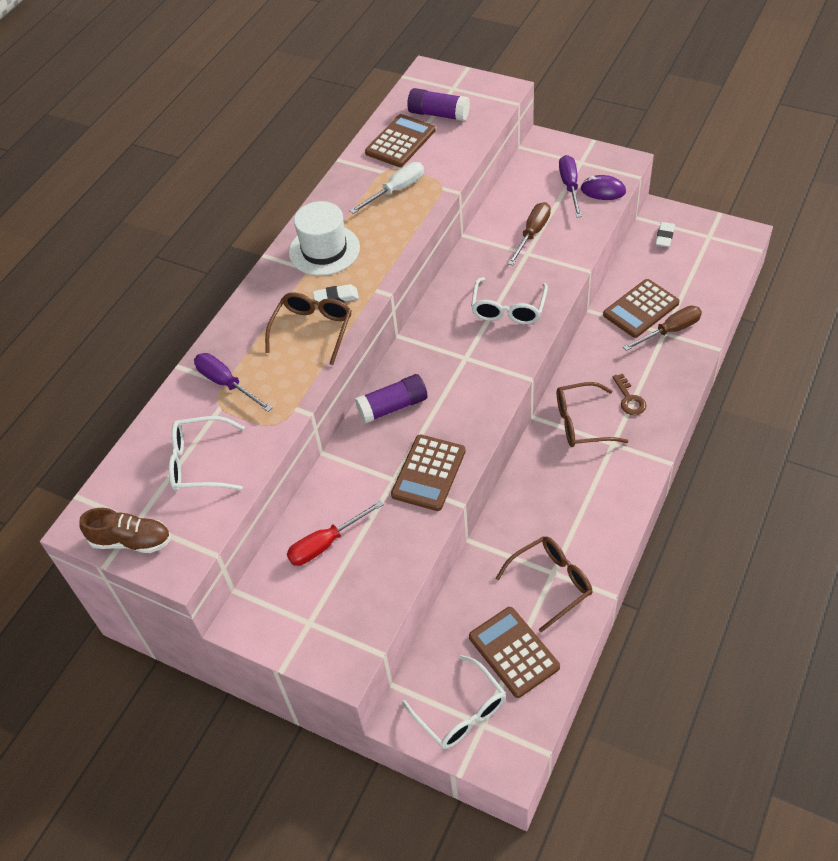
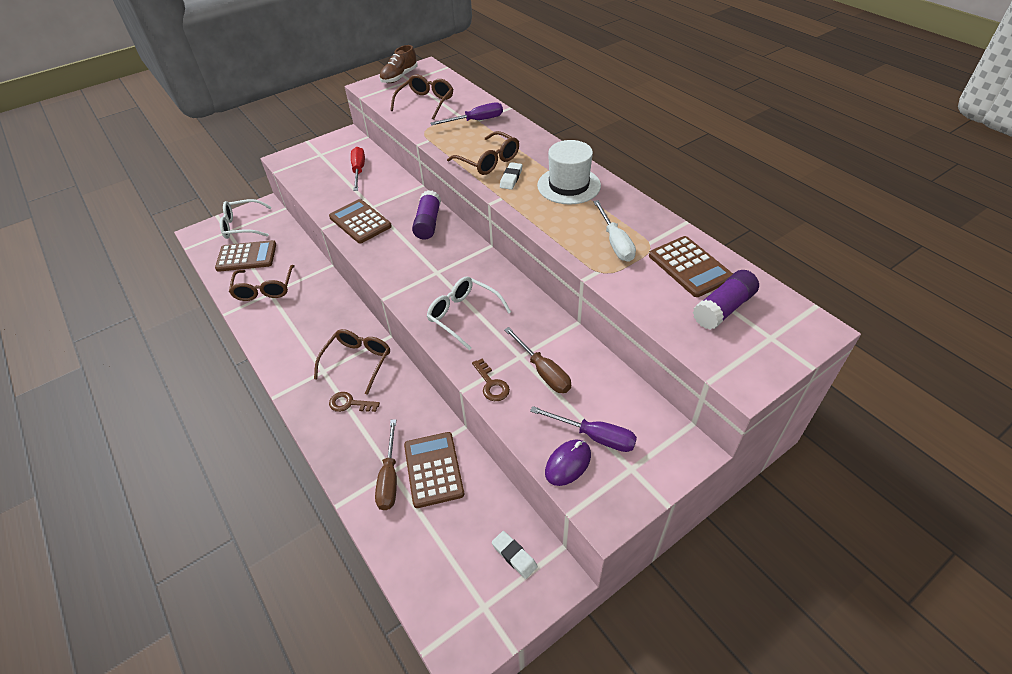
camera: 115 degrees right, 5 degrees down
white glasses [169,416,245,491] -> brown glasses [390,74,453,120]
none -> brown key [472,359,510,401]

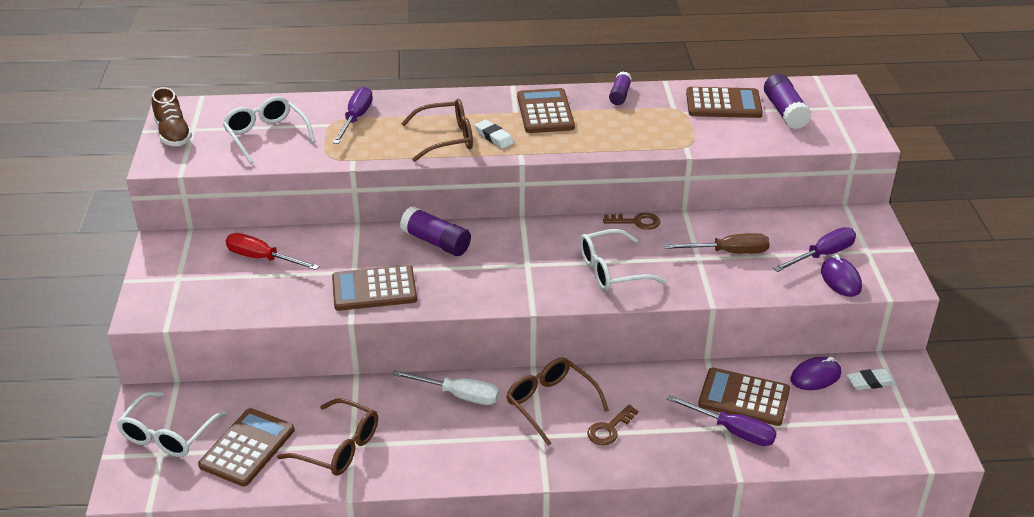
camera: 60 degrees left, 10 degrees down
brown screwdriver [375,419,397,510] -> purple screwdriver [667,395,777,446]
brown glasses [390,74,453,120] -> white glasses [222,96,315,164]
brown key [472,359,510,401] -> brown key moved to [603,213,660,230]
white hat [537,140,601,205] -> brown calculator [517,88,575,133]
white screwdriver [593,200,636,262] -> white screwdriver moved to [393,370,499,405]
none -> purple glue stick [609,71,632,105]
none -> purple mouse [790,357,841,390]

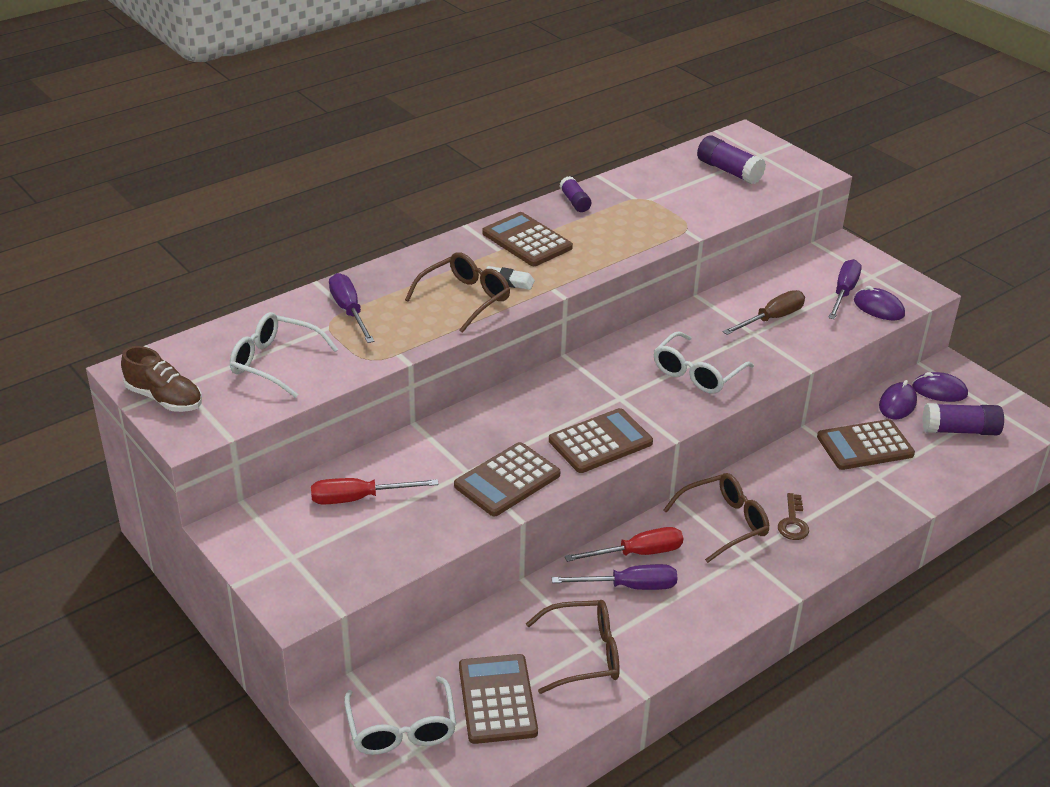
camera: 35 degrees left, 0 degrees up
white screwdriver [393,370,499,405] -> red screwdriver [565,527,683,562]
purple glue stick [400,206,471,256] -> purple glue stick moved to [922,403,1004,435]
brown glasses [507,357,609,446] -> brown glasses turned 135 degrees clockwise [663,473,769,563]
brown key [603,213,660,230] -> none
purple screwdriver [667,395,777,446] -> purple screwdriver moved to [552,564,677,590]
brown calculator [686,87,763,118] -> brown calculator moved to [549,408,653,473]
white eraser [846,368,897,390] -> purple mouse [912,372,968,402]

